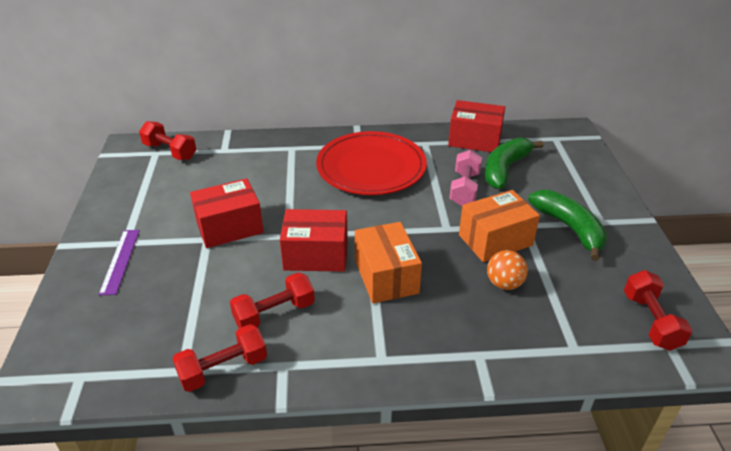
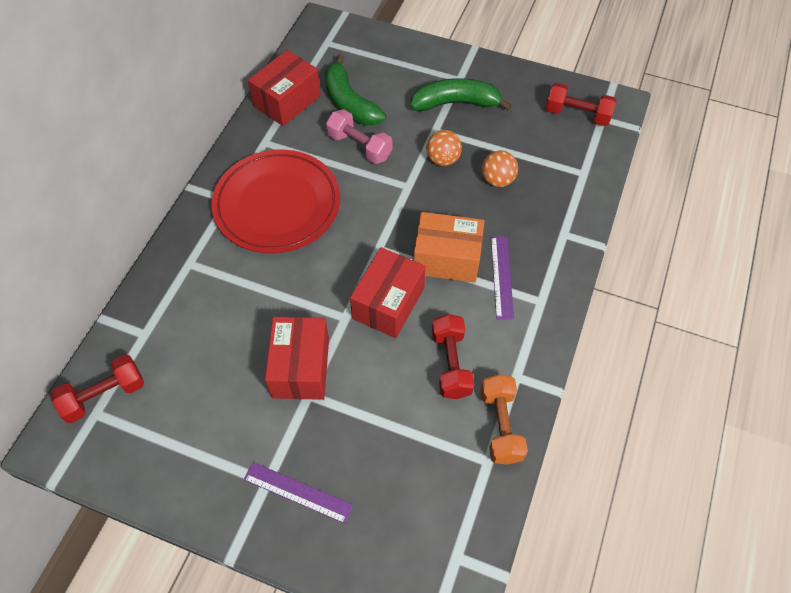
camera: 65 degrees left, 20 degrees up
red dumbbell [172,324,267,392] -> orange dumbbell [481,374,528,465]
orange box [459,190,540,262] -> orange ball [426,130,462,166]
none -> purple ruler [491,236,514,319]

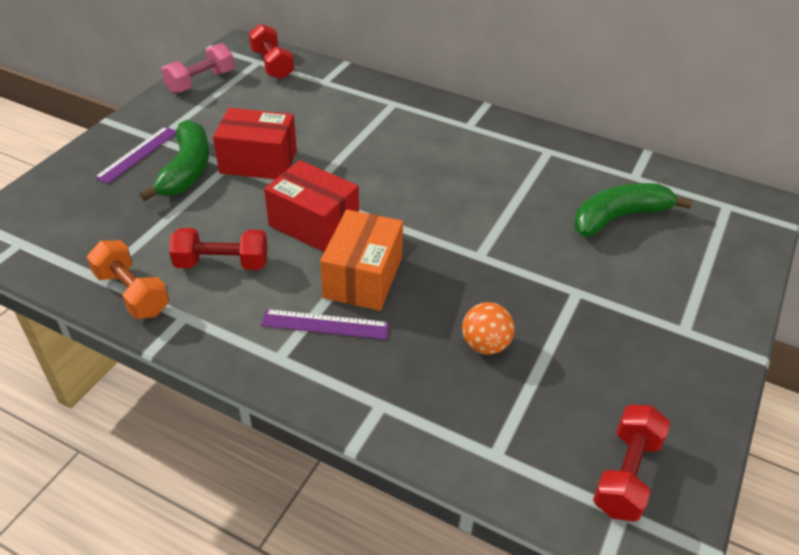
camera: 95 degrees right, 15 degrees down
red plate [211,150,340,253] -> none
red box [248,50,321,126] -> none
pink dumbbell [326,109,392,164] -> pink dumbbell moved to [161,43,234,94]
green banana [410,78,512,111] -> green banana moved to [140,120,209,201]
orange ball [426,130,462,166] -> none
orange dumbbell [481,374,528,465] -> orange dumbbell turned 45 degrees clockwise [87,240,169,319]

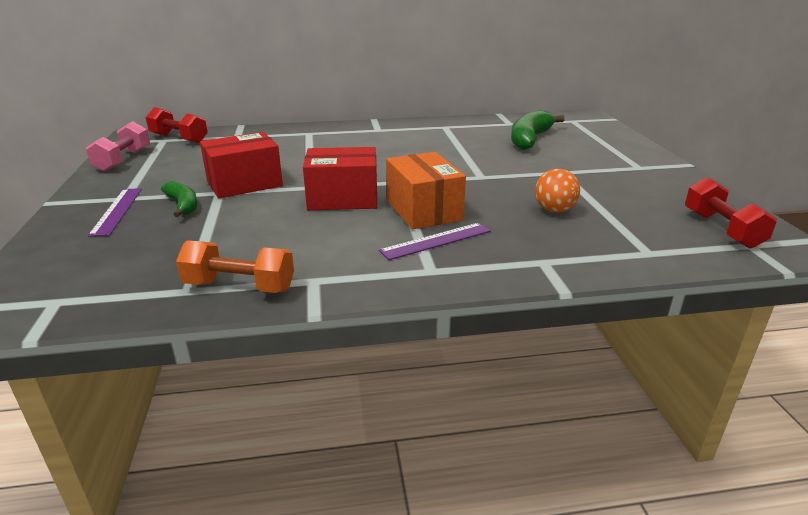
camera: 35 degrees left, 15 degrees down
green banana [140,120,209,201] -> green banana [161,181,197,217], size x0.59
red dumbbell [169,228,268,270] -> none

